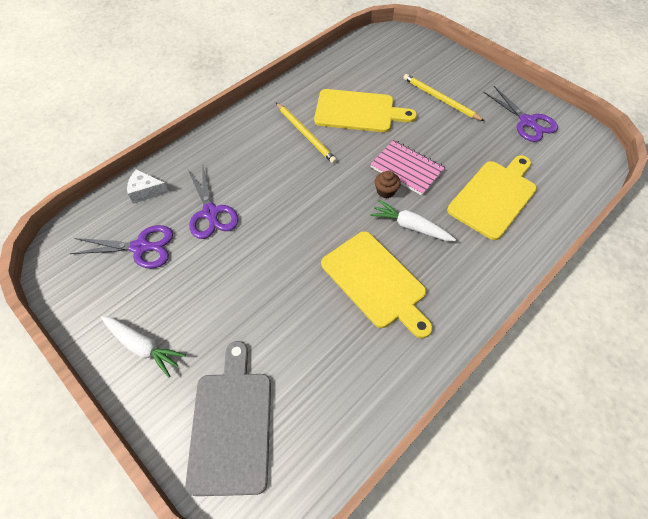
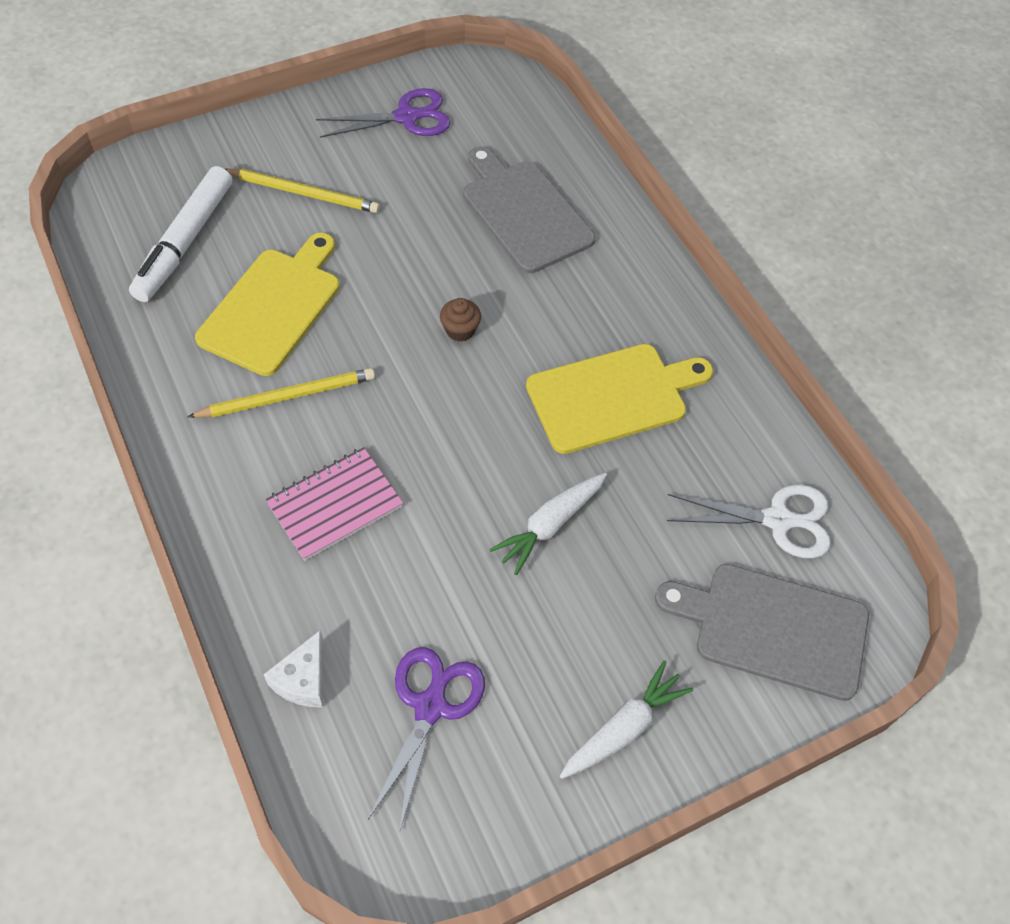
camera: 75 degrees left, 0 degrees up
purple scissors [188,165,238,239] -> none
pink notebook [370,140,445,196] -> pink notebook moved to [265,447,403,561]
white carrot [370,200,456,241] -> white carrot moved to [489,473,607,575]
yellow pencil [403,74,484,121] -> yellow pencil turned 135 degrees counterclockwise [225,169,380,213]
yellow cutting board [447,155,537,240] -> grey cutting board [463,146,595,273]
none -> white marker [129,166,232,302]
none -> white scissors [667,484,831,558]

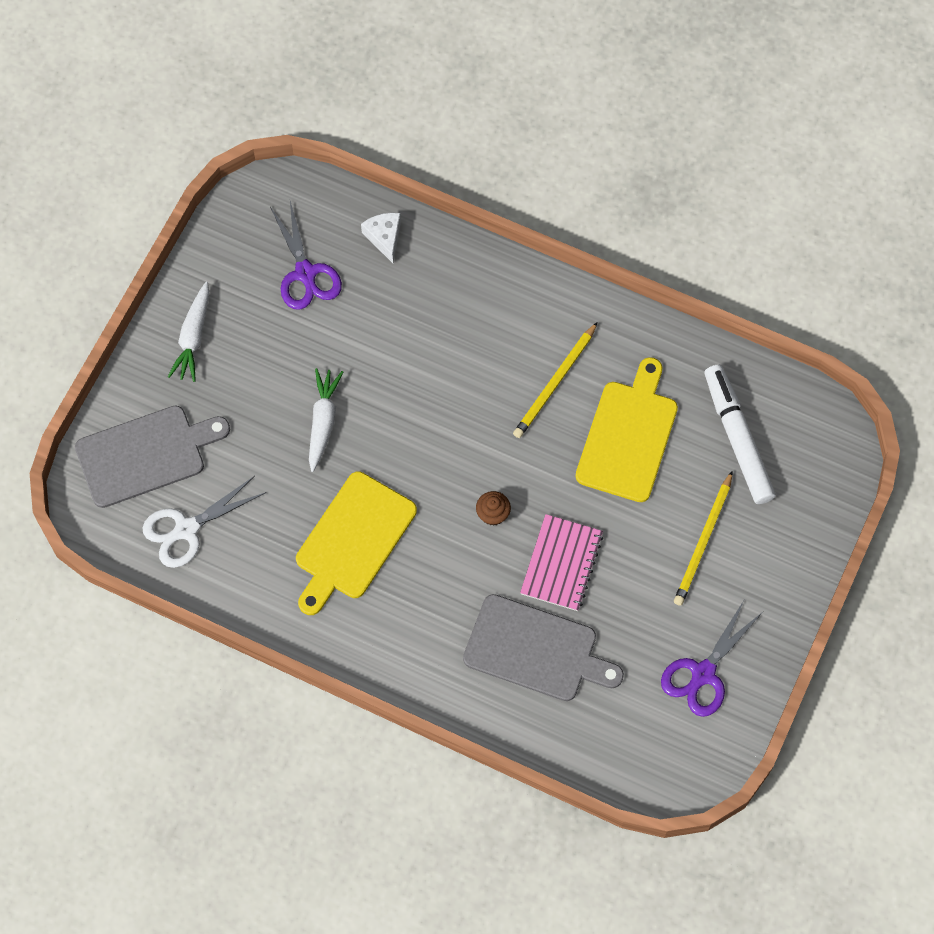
camera: 145 degrees right, 10 degrees up
yellow cutting board [195,233,340,376] -> yellow cutting board turned 150 degrees counterclockwise [575,357,678,502]
yellow pencil [225,169,380,213] -> yellow pencil turned 45 degrees counterclockwise [674,471,732,606]
pink notebook [265,447,403,561] -> pink notebook moved to [520,514,603,611]

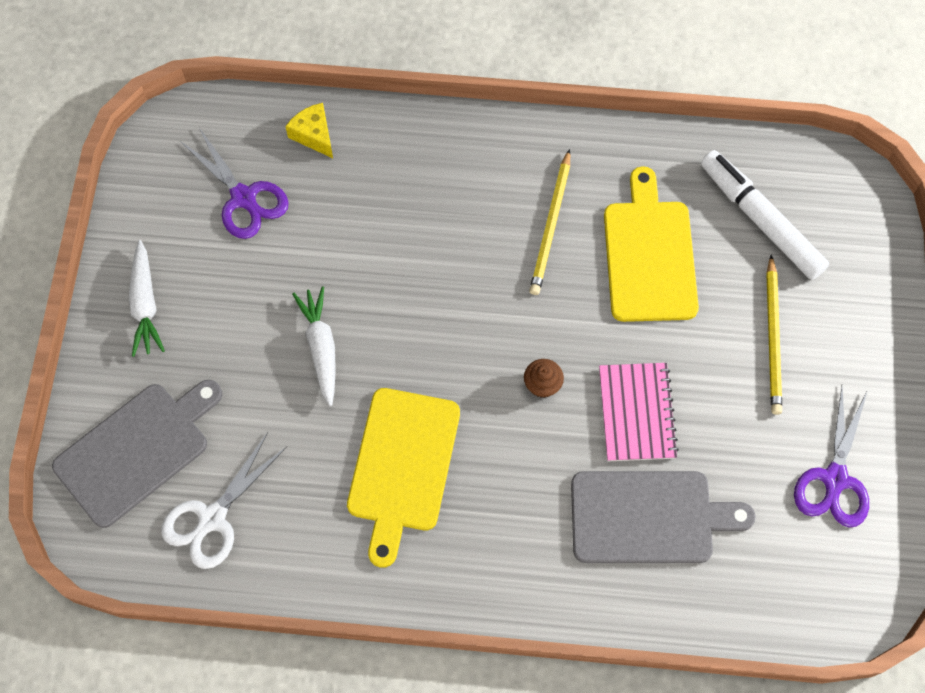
camera: 20 degrees left, 0 degrees up
white cheese [361,213,401,263] -> yellow cheese [285,103,333,158]

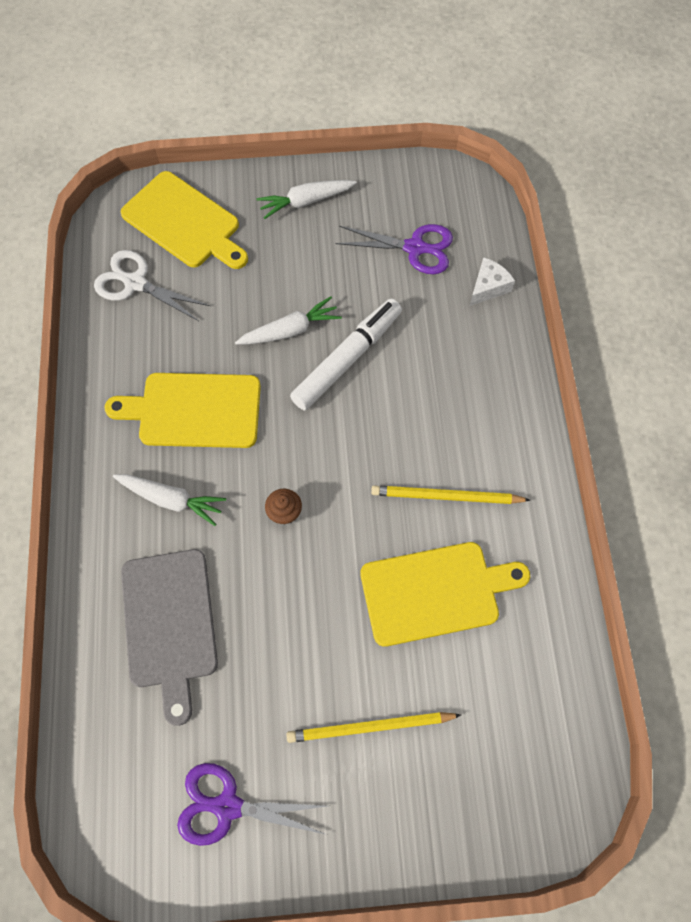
camera: 80 degrees right, 0 degrees up
grey cutting board [52,380,222,528] -> yellow cutting board [121,171,248,269]
purple scissors [180,128,289,239] -> purple scissors turned 120 degrees counterclockwise [335,224,453,274]
yellow cheese [285,103,333,158] -> white cheese [470,257,515,306]
pink notebook [599,363,679,461] -> none
white marker [701,150,829,280] -> white marker moved to [290,299,402,410]
none -> white carrot [113,474,226,526]

